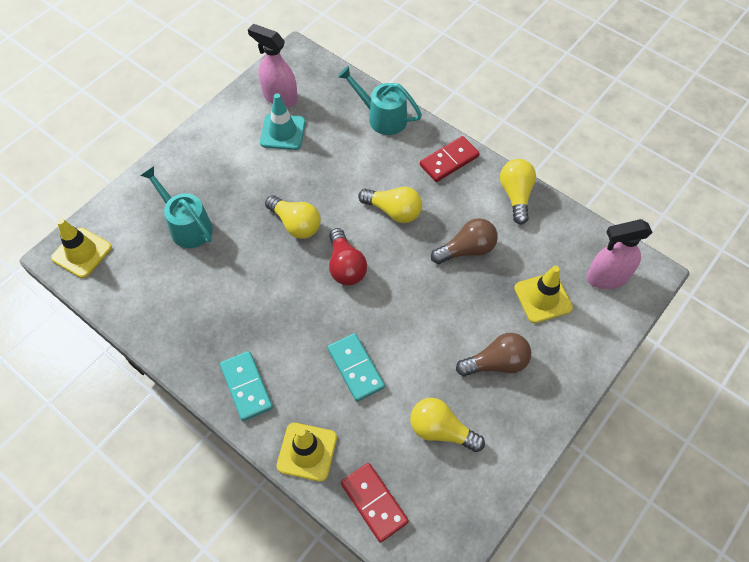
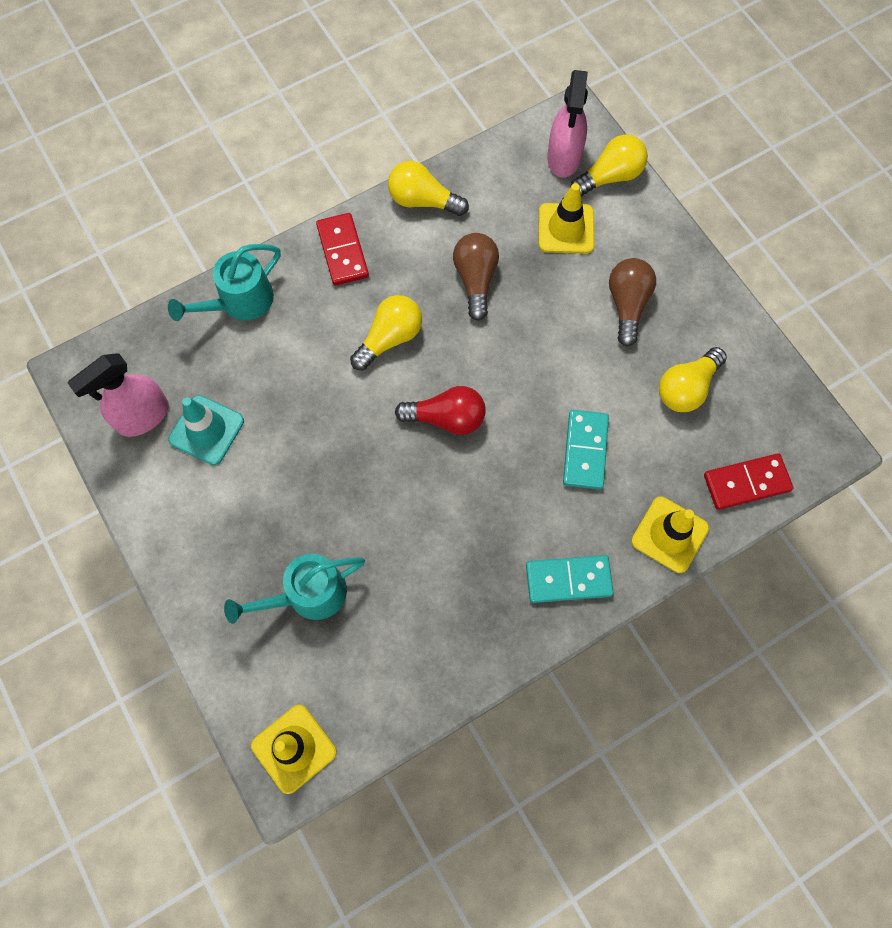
camera: 70 degrees left, 10 degrees up
yellow light bulb [265,195,321,239] -> yellow light bulb moved to [570,135,648,196]
turquoise domino [327,333,385,402] -> turquoise domino turned 75 degrees counterclockwise [563,410,609,490]

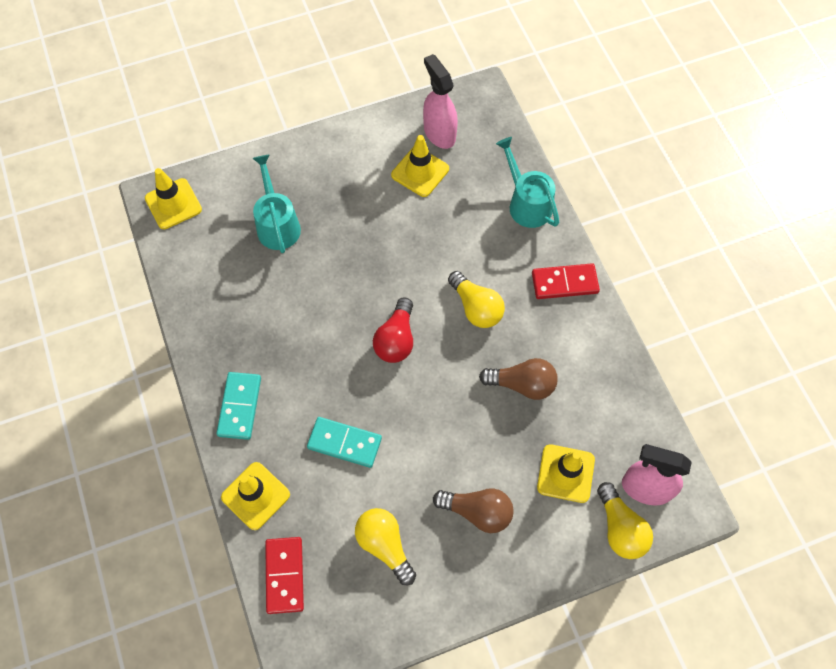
camera: 100 degrees right, 5 degrees down
turquoise traffic cone [168,395,244,465] -> yellow traffic cone [391,135,449,197]
yellow light bulb [388,161,469,216] -> none

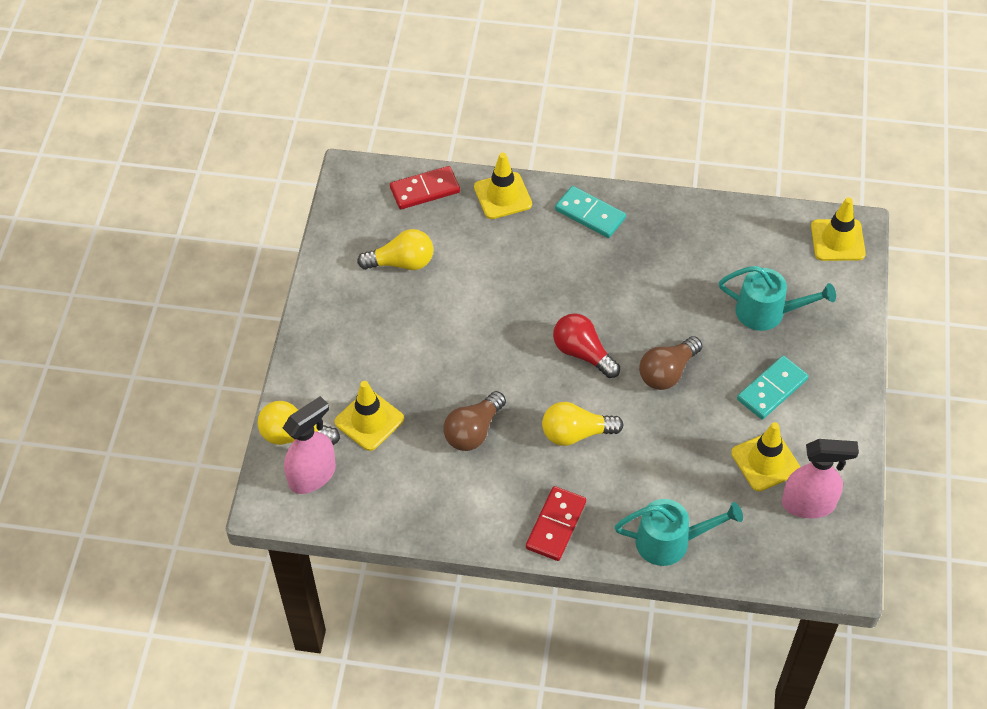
camera: 120 degrees right, 10 degrees down
red domino [265,537,304,614] -> red domino turned 45 degrees counterclockwise [390,166,460,209]
turquoise domino [307,417,382,468] -> turquoise domino moved to [737,356,809,419]
brown light bulb [433,489,514,533] -> brown light bulb moved to [639,336,702,390]

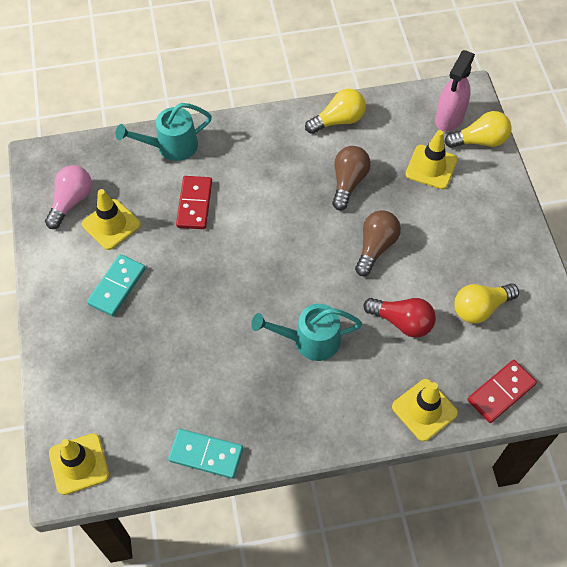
camera: 160 degrees right, 5 degrees up
red domino [526,486,586,561] -> red domino moved to [176,176,212,229]
yellow light bulb [542,402,624,446] -> yellow light bulb moved to [305,89,366,134]
red light bulb [553,313,620,378] -> red light bulb moved to [363,298,436,338]
turquoise domino [555,186,626,238] -> turquoise domino moved to [168,429,243,479]
brown light bulb [639,336,702,390] -> brown light bulb moved to [355,210,401,276]
turquoise watering can [719,266,836,331] -> turquoise watering can moved to [251,304,362,361]
pink spray bottle [782,439,859,518] -> pink light bulb [45,165,92,229]

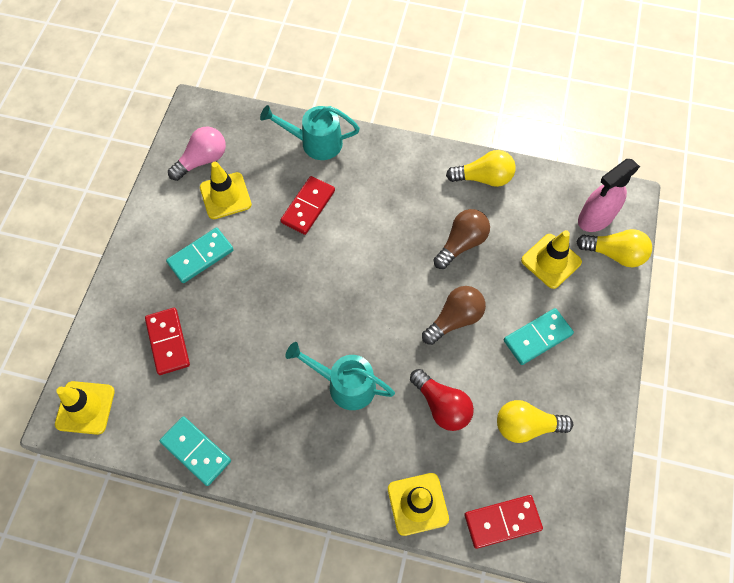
camera: 25 degrees right, 5 degrees up
none -> red domino [145,308,190,375]
none -> turquoise domino [504,308,574,365]

